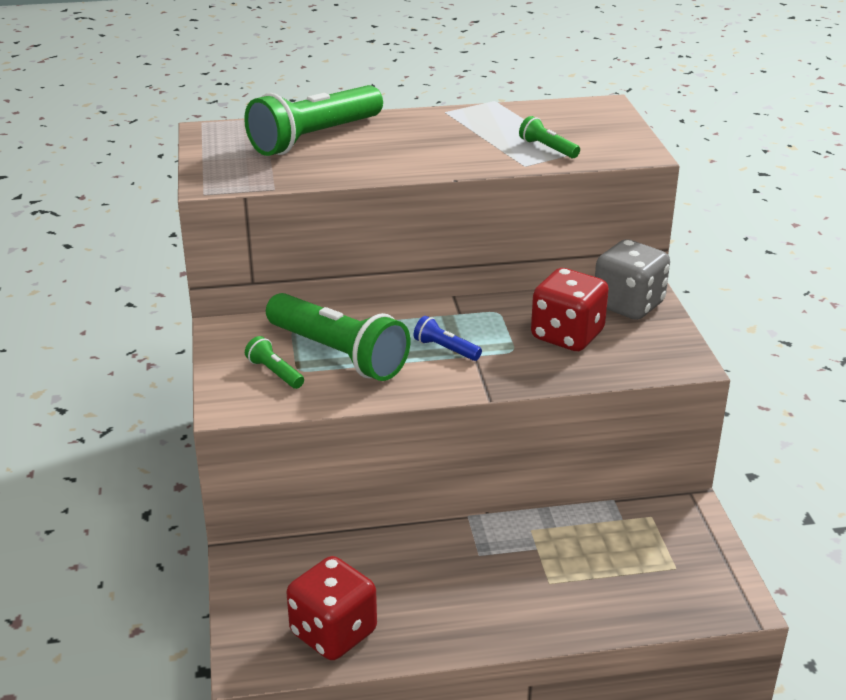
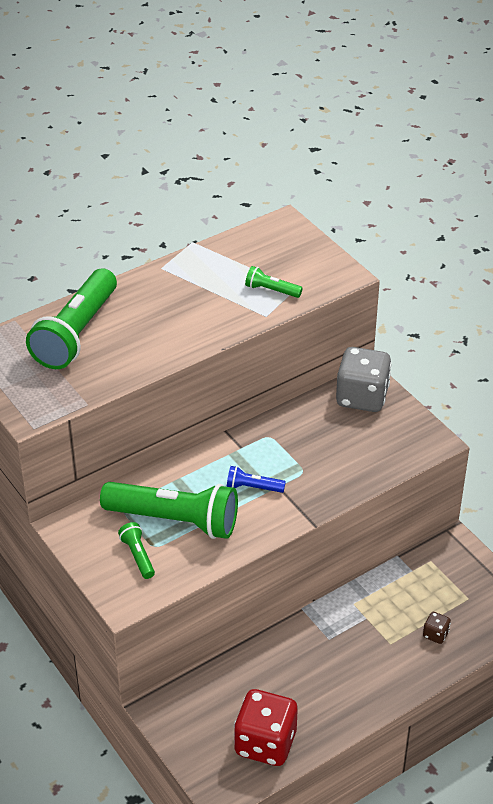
camera: 25 degrees left, 10 degrees up
green flashlight [245,336,304,389] -> green flashlight turned 45 degrees clockwise [118,522,155,579]
red dice [531,268,609,351] -> none
none -> brown dice [423,612,451,644]

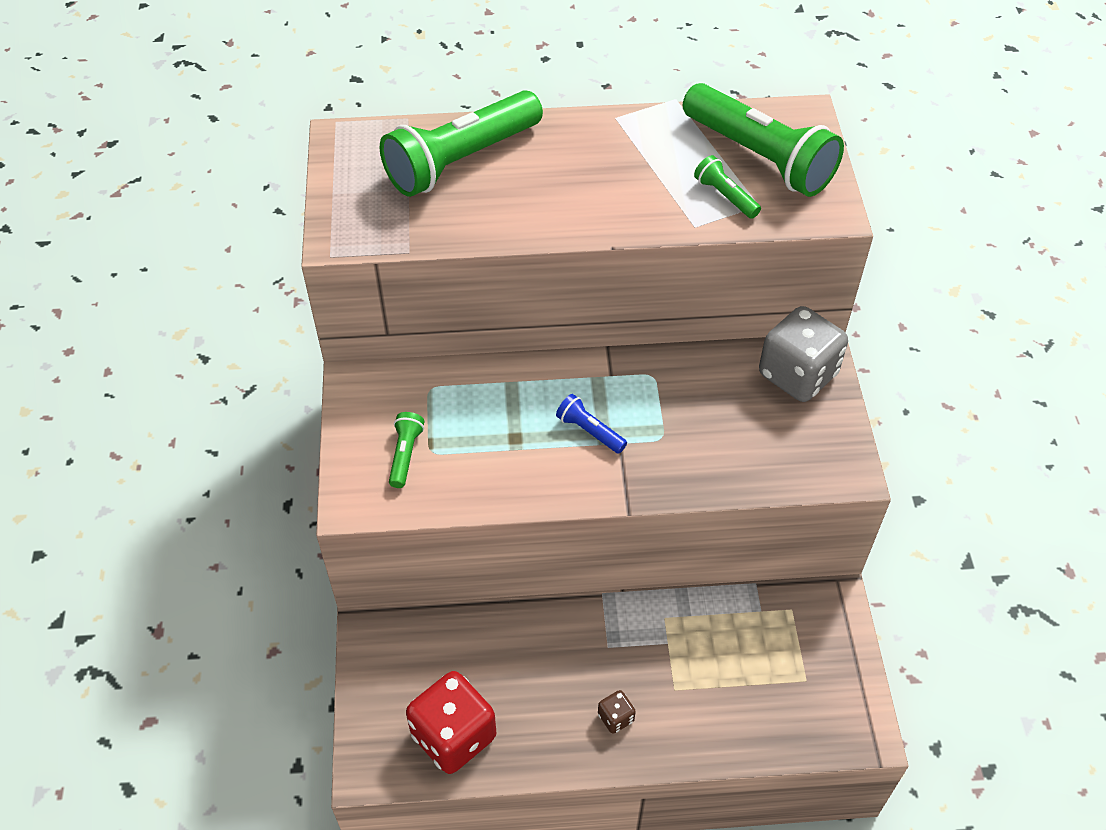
camera: 30 degrees right, 10 degrees up
green flashlight [100,482,238,539] -> green flashlight moved to [683,83,844,197]
brown dice [423,612,451,644] -> brown dice moved to [598,690,636,734]

